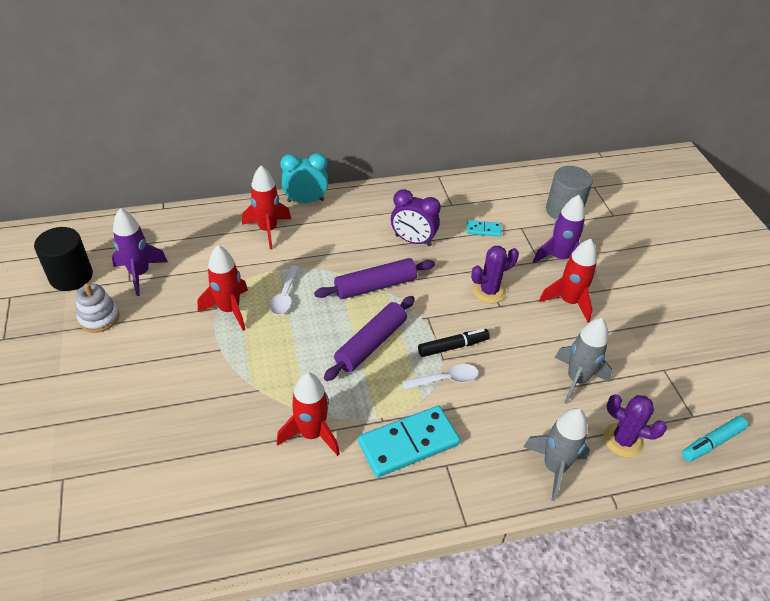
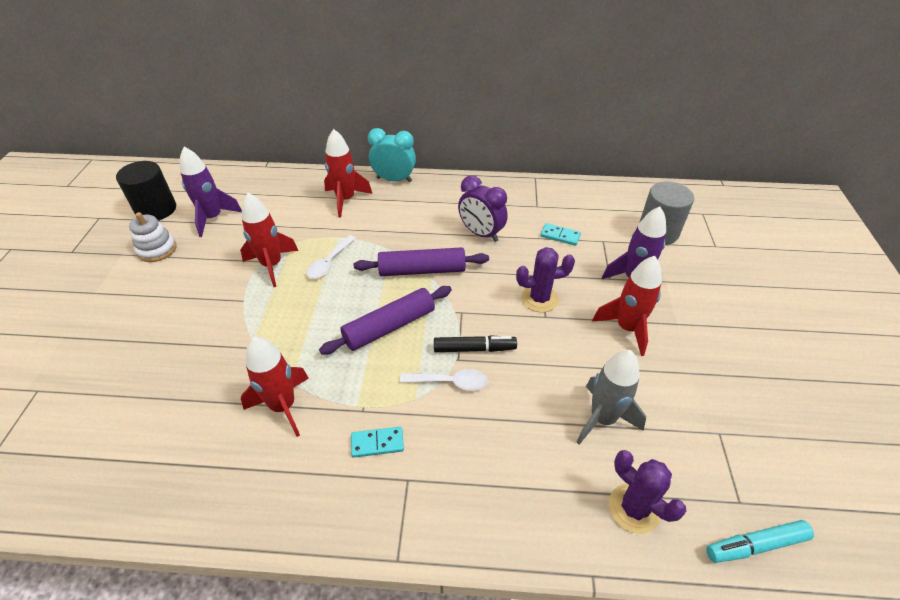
camera: 20 degrees right, 0 degrees up
turquoise domino [358,406,460,478] -> turquoise domino [351,427,404,458], size x0.48
grey rocket [523,408,590,501] -> none

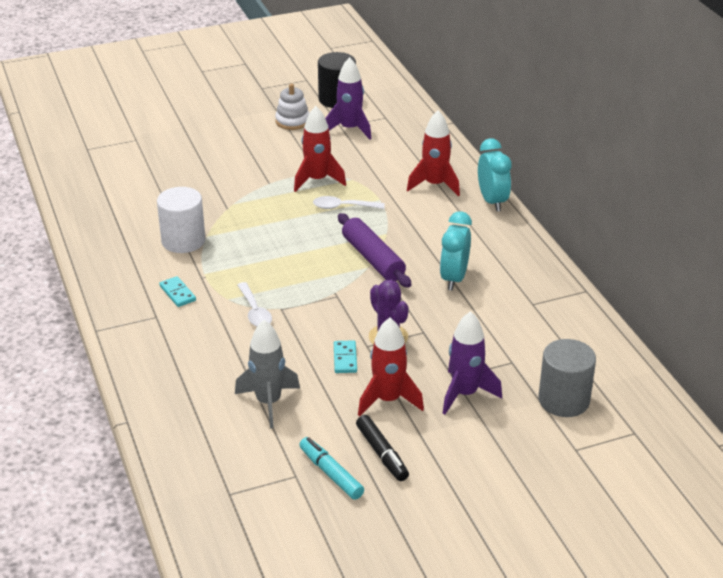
camera: 65 degrees right, 10 degrees down
red rocket [241,337,309,437] -> white cylinder [157,187,205,253]
purple rolling pin [319,286,452,355] -> none
black marker [434,335,517,352] -> black marker moved to [356,415,409,481]
purple clock [458,175,508,242] -> turquoise clock [440,211,472,291]
turquoise domino [541,223,581,246] -> turquoise domino moved to [334,340,357,373]
purple cactus [609,450,686,534] -> none
turquoise marker [706,520,814,563] -> turquoise marker moved to [299,437,364,500]

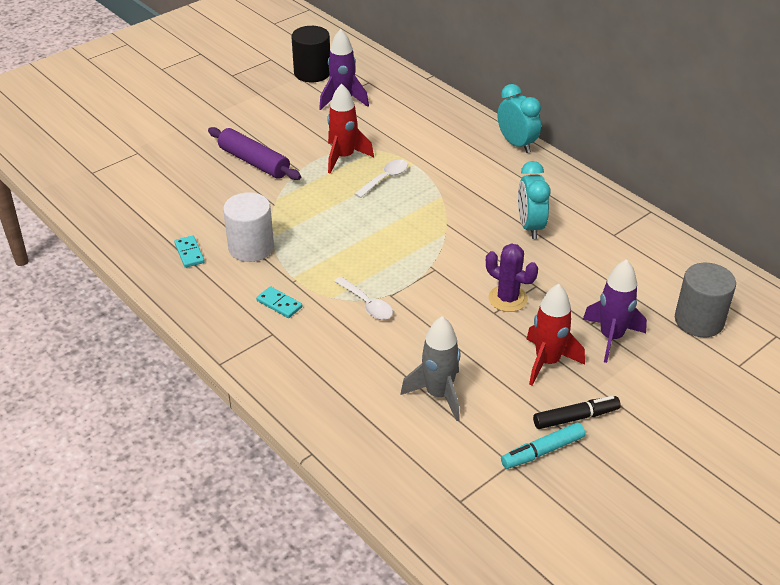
camera: 20 degrees left, 5 degrees up
white stacking toy [275,83,309,130] -> none
turquoise marker [299,437,364,500] -> turquoise marker turned 60 degrees counterclockwise [501,422,585,469]
white spoon [313,196,385,209] -> white spoon turned 150 degrees clockwise [355,160,408,198]
turquoise domino [334,340,357,373] -> turquoise domino moved to [174,235,205,268]
purple rolling pin [338,213,411,288] -> purple rolling pin moved to [208,127,301,180]
black marker [356,415,409,481] -> black marker turned 60 degrees counterclockwise [533,396,621,429]
red rocket [407,111,460,196] -> none

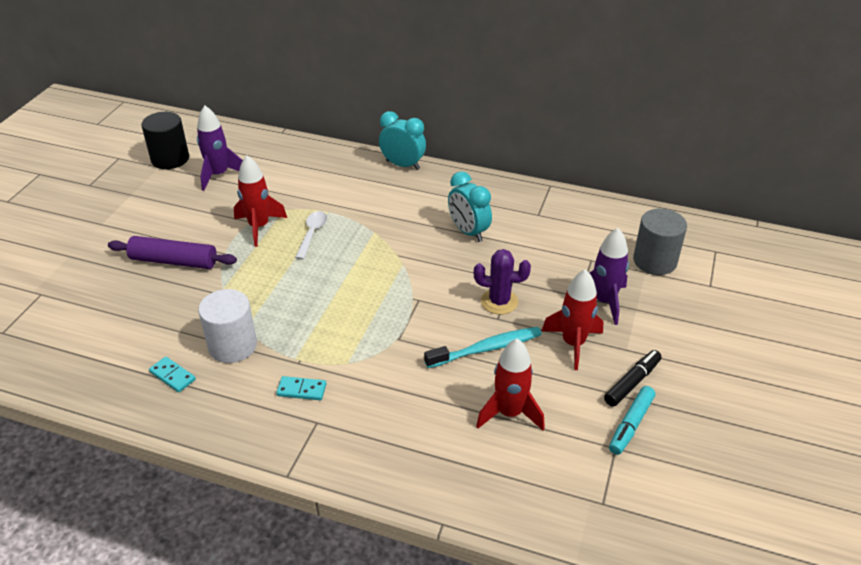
camera: 30 degrees left, 0 degrees up
white spoon [334,277,393,320] -> none
grey rocket [401,316,460,421] -> red rocket [476,339,545,430]
none -> turquoise toothbrush [424,327,542,368]

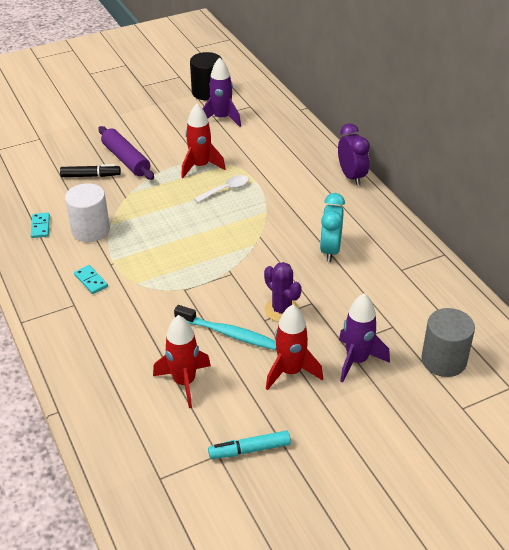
camera: 45 degrees right, 0 degrees up
turquoise clock [379,111,426,170] -> purple clock [338,123,370,186]
black marker [604,350,662,407] -> black marker moved to [60,164,121,177]

